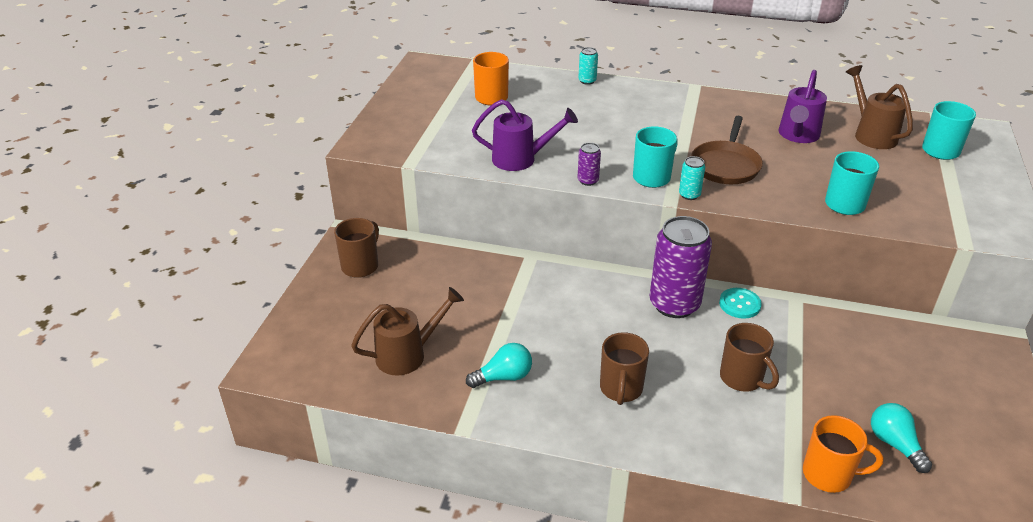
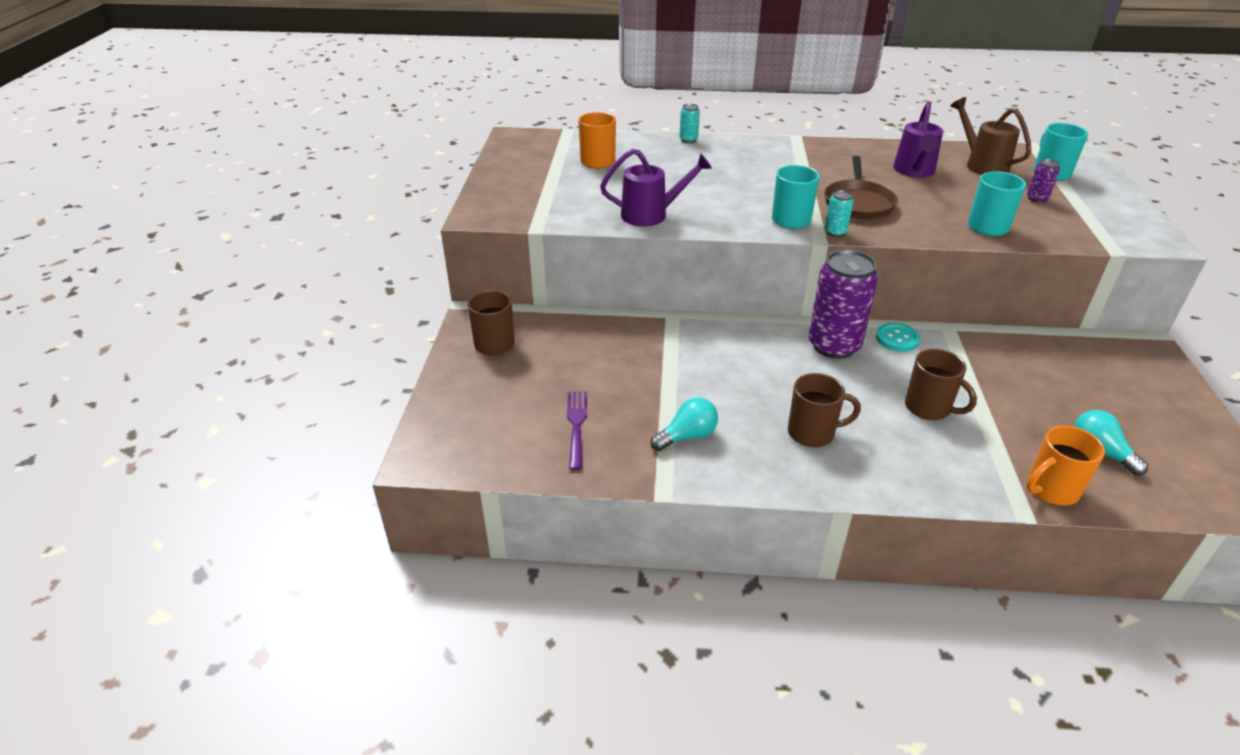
camera: 10 degrees left, 0 degrees up
brown watering can [351,287,464,376] -> purple fork [567,391,587,470]
purple can [578,143,601,186] -> purple can moved to [1027,159,1060,203]
brown mug [600,332,649,405] -> brown mug turned 90 degrees counterclockwise [788,373,861,447]
orange mug [803,415,883,493] -> orange mug turned 150 degrees clockwise [1027,425,1105,506]

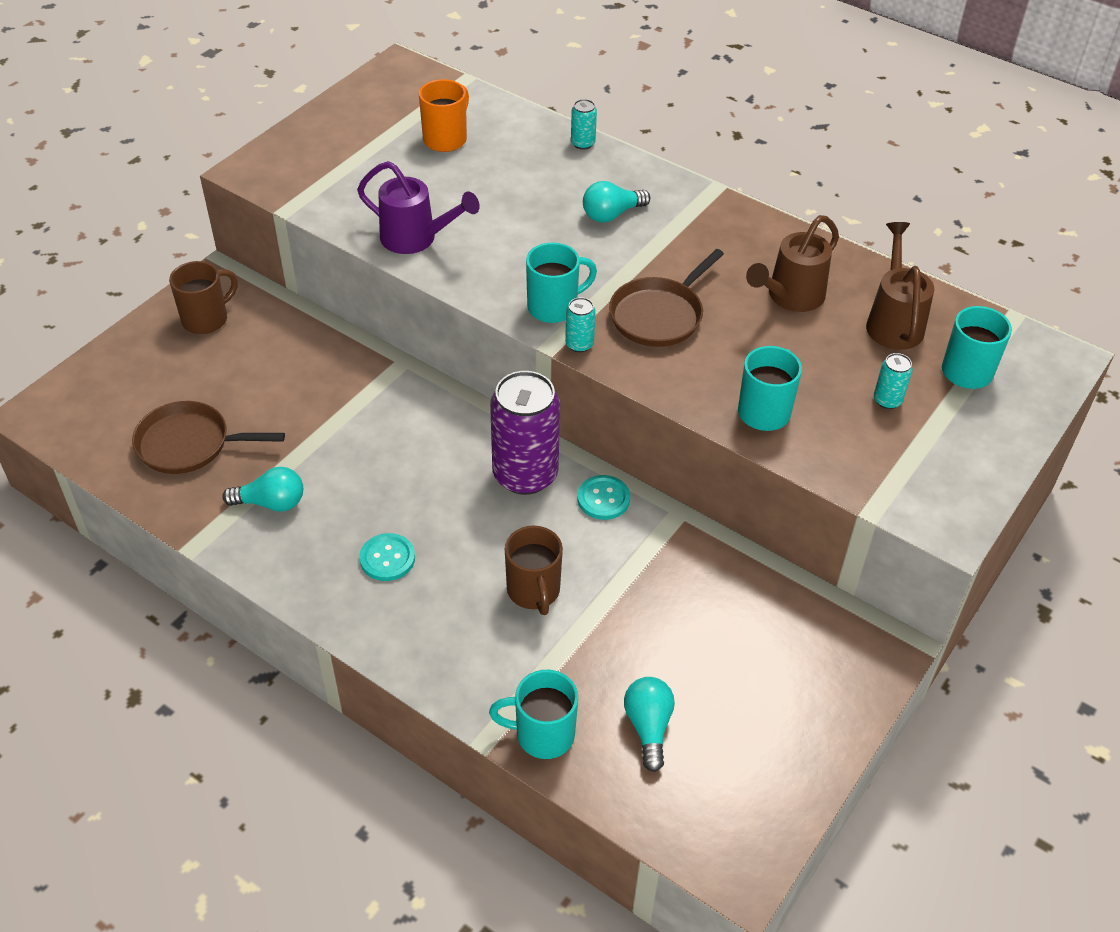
camera: 30 degrees right, 10 degrees up
purple fork [567,391,587,470] -> brown pan [132,401,285,474]
brown mug [788,373,861,447] -> turquoise button [359,533,415,581]
purple watering can [893,102,943,178] -> brown watering can [746,215,839,312]
purple can [1027,159,1060,203] -> turquoise can [874,353,913,409]
orange mug [1027,425,1105,506] -> turquoise mug [489,670,578,759]
none -> turquoise light bulb [583,181,650,223]

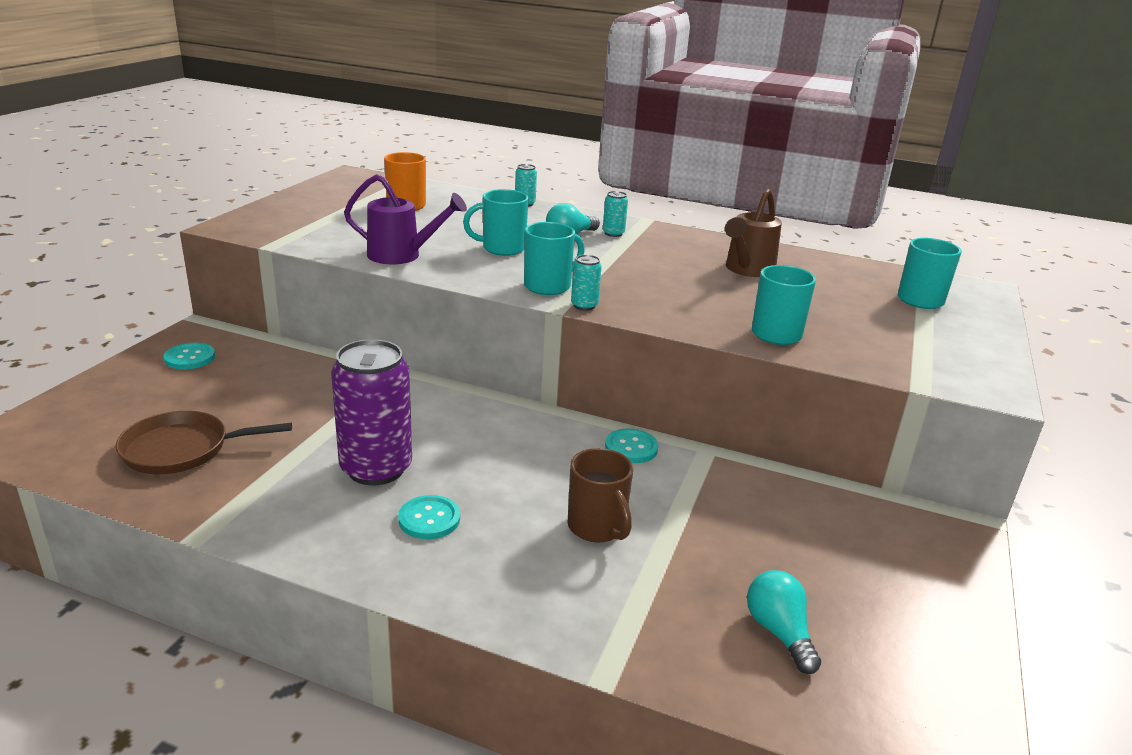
camera: 15 degrees left, 20 degrees down
brown mug [169,261,238,334] -> turquoise button [163,343,215,370]
turquoise light bulb [222,467,303,512] -> none
turquoise mug [489,670,578,759] -> turquoise mug moved to [463,189,529,256]
purple can [490,371,560,495] -> purple can moved to [331,339,412,485]
brown pan [609,249,724,347] -> none
brown watering can [866,222,934,350] -> none
turquoise can [874,353,913,409] -> turquoise can moved to [603,191,628,237]

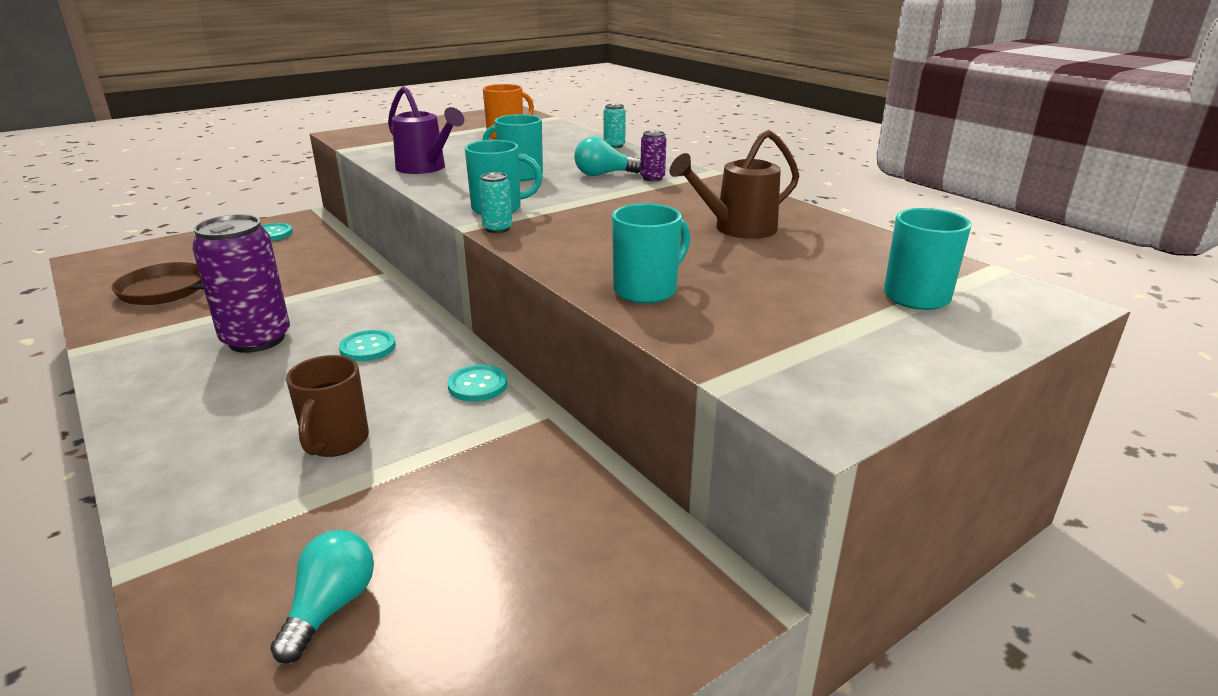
camera: 35 degrees right, 0 degrees up
turquoise button [398,495,460,539] -> turquoise button moved to [339,330,396,361]
turquoise can [603,191,628,237] -> purple can [640,130,666,181]

